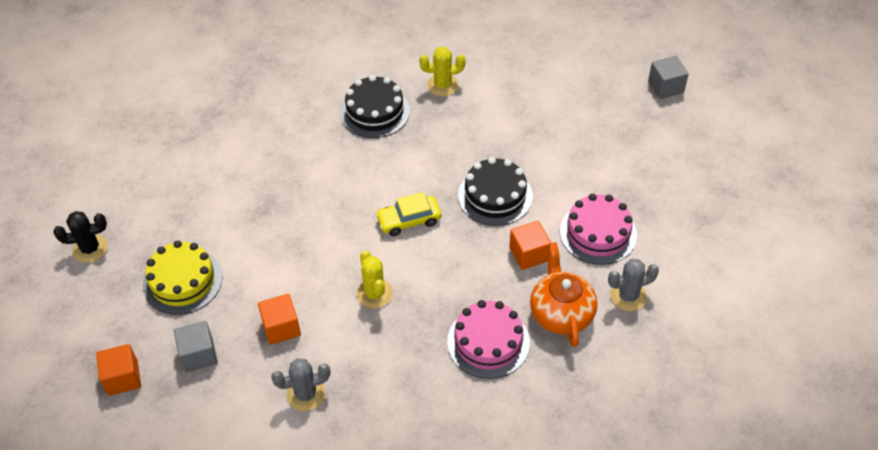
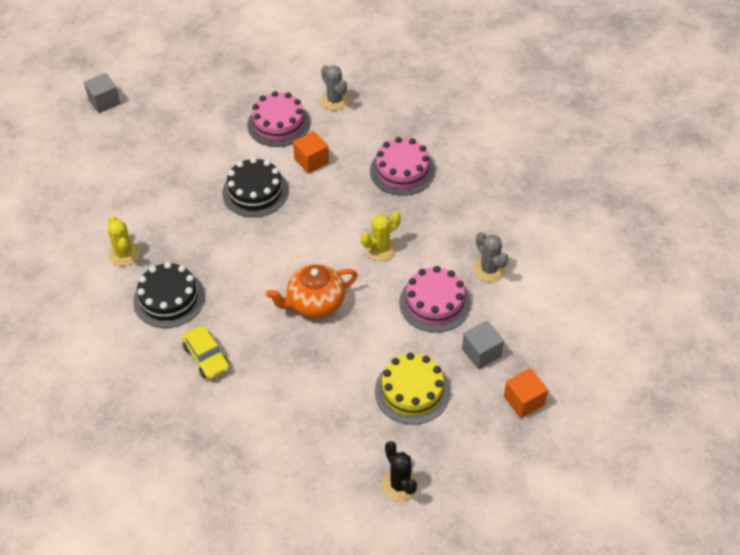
camera: 105 degrees left, 0 degrees up
orange cube [258,294,301,345] -> pink cake [399,266,471,333]
yellow car [376,192,441,236] -> yellow car moved to [182,326,230,380]
orange teapot [530,242,598,347] -> orange teapot moved to [266,264,358,318]

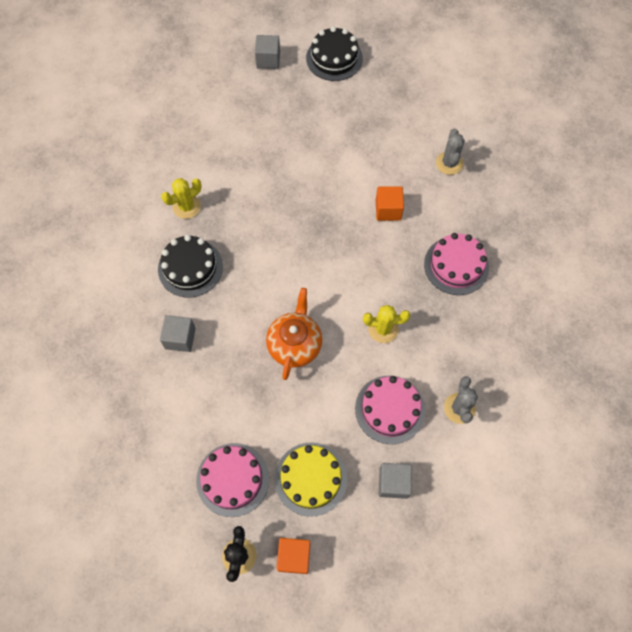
camera: 35 degrees right, 15 degrees up
yellow cactus [108,216,140,266] -> yellow cactus turned 45 degrees clockwise [161,178,202,219]
yellow car [182,326,230,380] -> grey cube [160,315,196,352]
black cake [222,157,288,217] -> black cake moved to [306,26,363,81]
pink cake [247,91,310,147] -> pink cake moved to [196,443,269,517]
orange teapot [266,264,358,318] -> orange teapot turned 90 degrees clockwise [266,288,322,380]
orange cube [504,368,548,418] -> orange cube moved to [276,538,310,574]

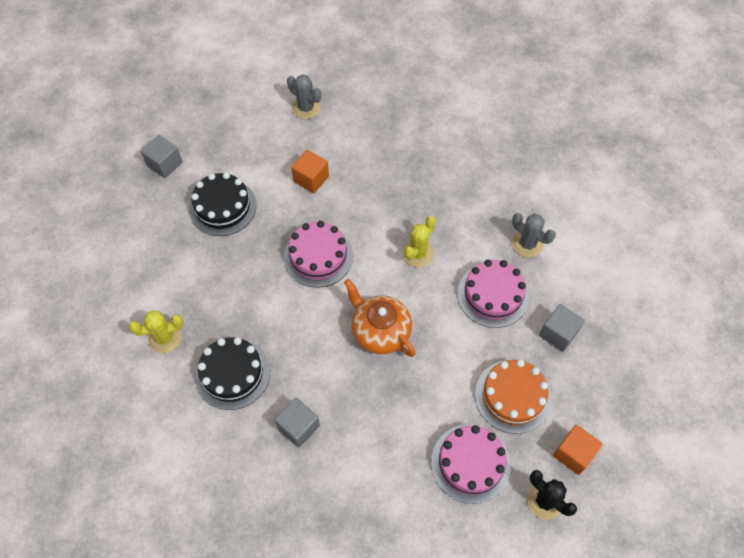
camera: 55 degrees left, 5 degrees down
yellow cactus [161,178,202,219] -> yellow cactus turned 75 degrees clockwise [129,310,183,353]
grey cube [255,35,280,69] -> grey cube moved to [141,135,183,178]
yellow cake [275,442,347,517] -> orange cake [475,359,552,434]
black cake [306,26,363,81] -> black cake moved to [189,172,257,236]
pink cake [424,233,489,295] -> pink cake moved to [284,221,353,288]

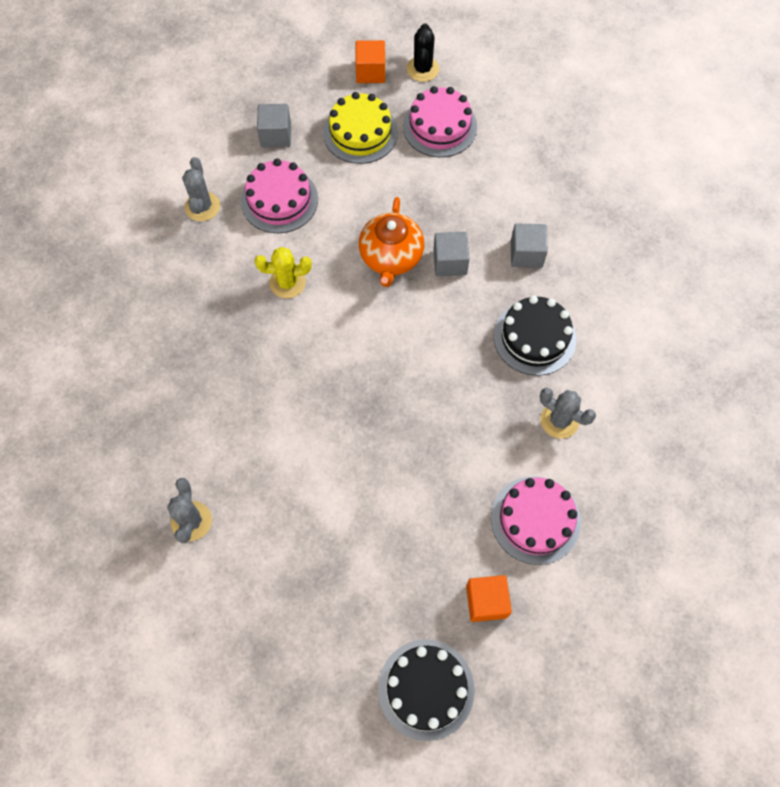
camera: 130 degrees left, 5 degrees up
yellow cactus [129,310,183,353] -> grey cactus [540,388,596,439]
grey cube [141,135,183,178] -> grey cube moved to [433,232,470,276]
black cake [189,172,257,236] -> black cake moved to [378,639,475,741]
pink cake [284,221,353,288] -> pink cake moved to [491,476,581,565]
orange cube [291,150,329,193] -> orange cube moved to [466,575,512,622]
orange cake [475,359,552,434] -> yellow cake [323,92,398,164]

